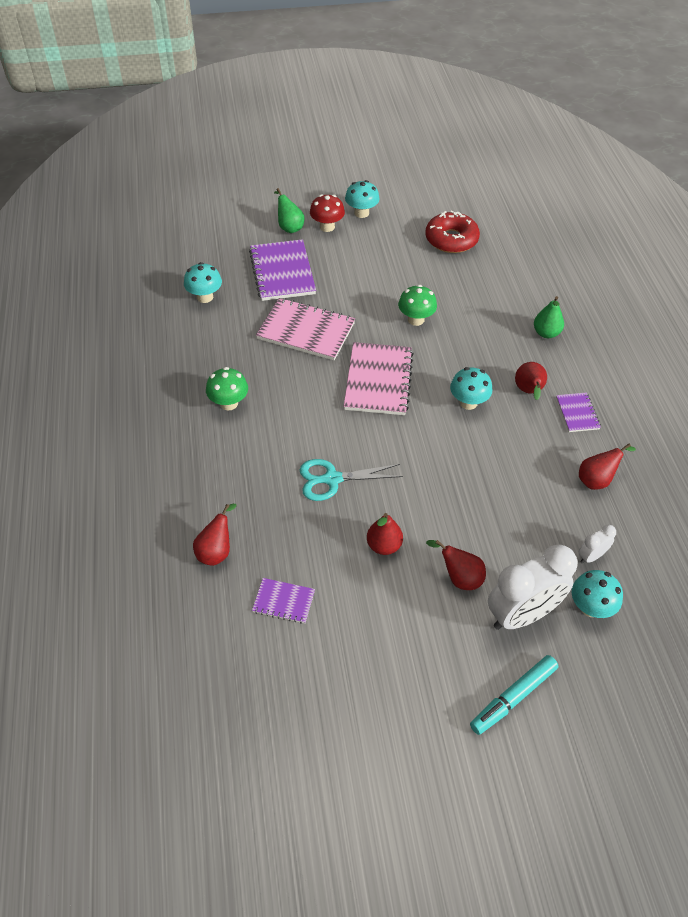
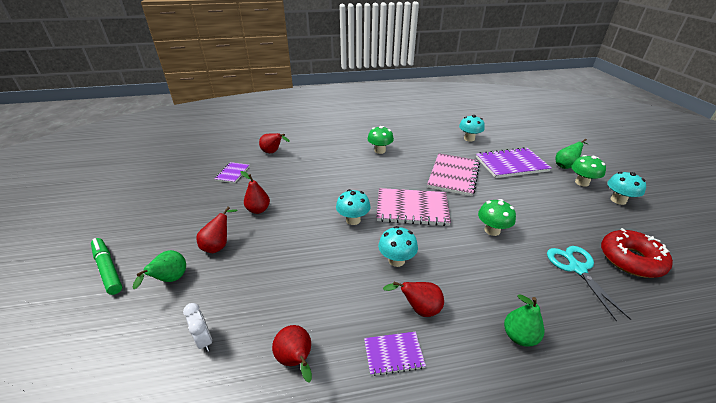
camera: 90 degrees right, 15 degrees down
turquoise scissors [299,459,403,501] -> turquoise scissors moved to [547,246,631,322]
red mushroom [310,194,345,232] -> green mushroom [571,155,606,187]
turquoise marker [470,655,558,735] -> green marker [91,238,122,295]
white clock [488,545,577,630] -> green pear [133,250,186,289]
turquoise mushroom [572,570,623,618] -> turquoise mushroom moved to [336,189,370,225]

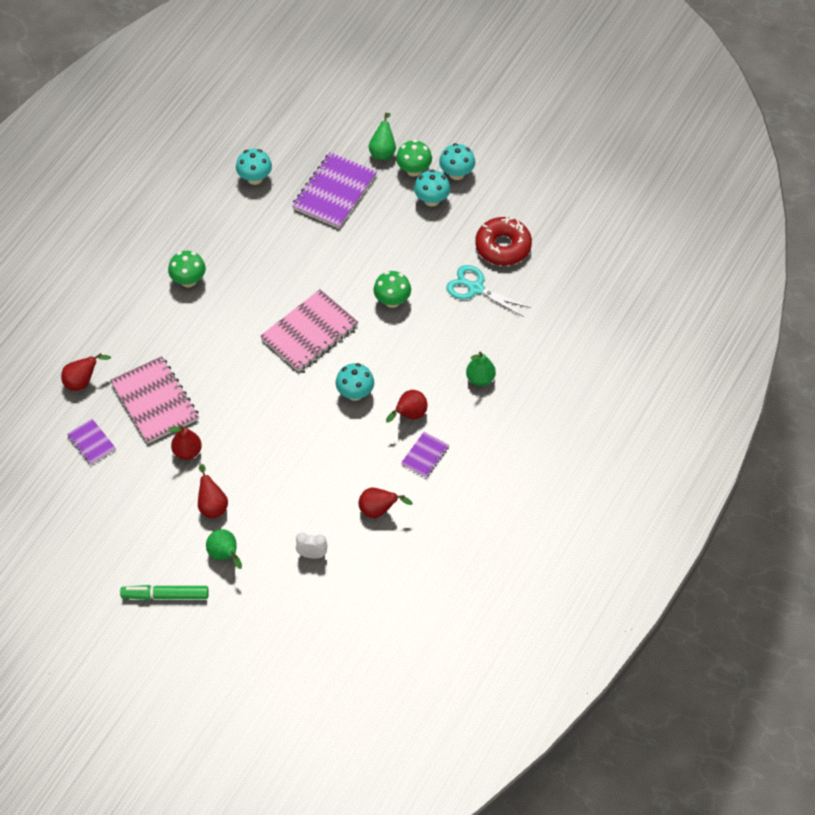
camera: 50 degrees left, 20 degrees up
turquoise mushroom [336,189,370,225] -> turquoise mushroom moved to [414,169,450,207]
pink notebook [427,153,480,196] -> pink notebook moved to [110,356,199,444]

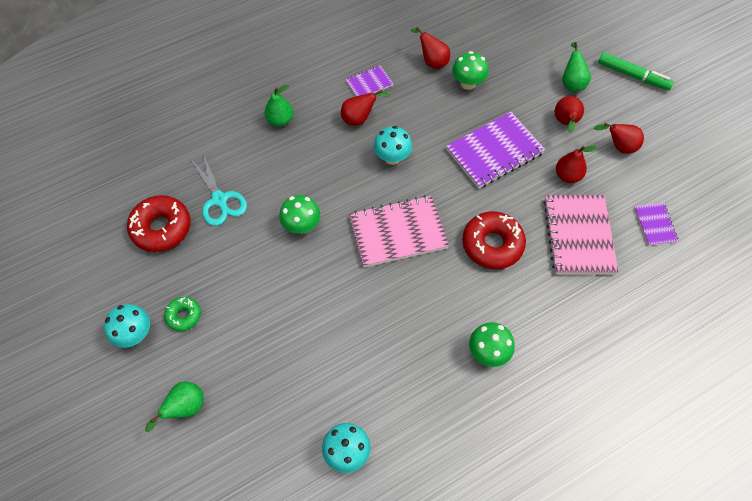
camera: 150 degrees left, 5 degrees up
red pear [61,353,111,391] -> red pear moved to [594,123,644,154]
purple notebook [292,152,377,228] -> purple notebook moved to [446,112,546,188]
white clock [296,533,328,559] -> none
green mushroom [396,140,432,177] -> green mushroom moved to [452,51,489,90]
turquoise mushroom [414,169,450,207] -> green donut [164,297,201,331]
none -> red donut [462,211,526,269]

